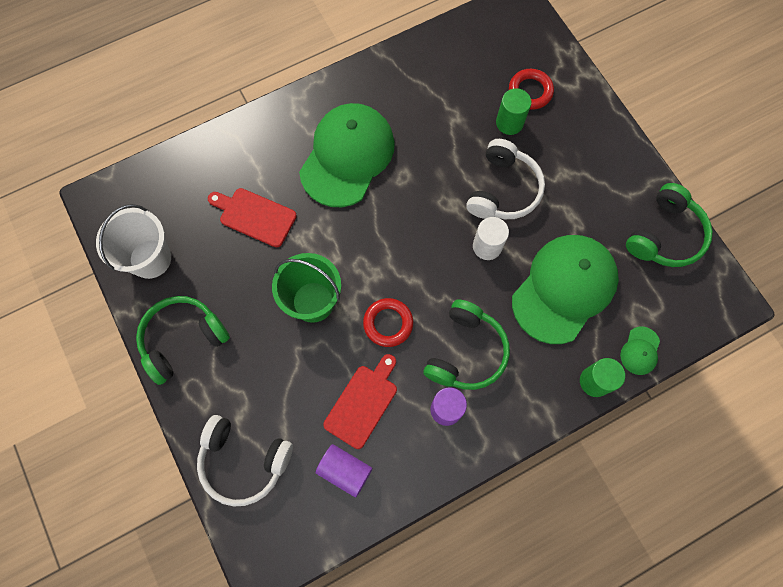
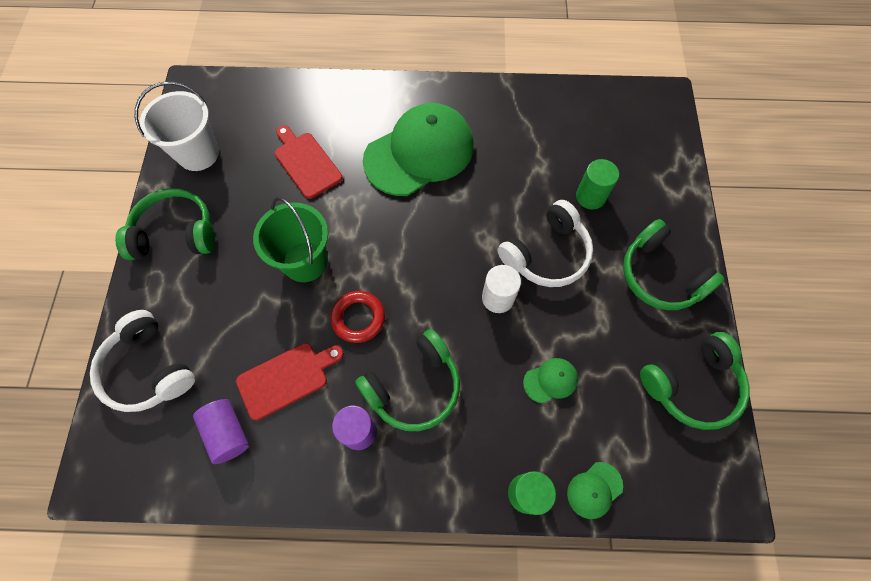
camera: 30 degrees right, 5 degrees down
red ring [509,69,554,110] -> none
green cap [512,235,619,344] -> green cap [523,358,578,403], size x0.41
none -> green headphones [623,219,724,310]

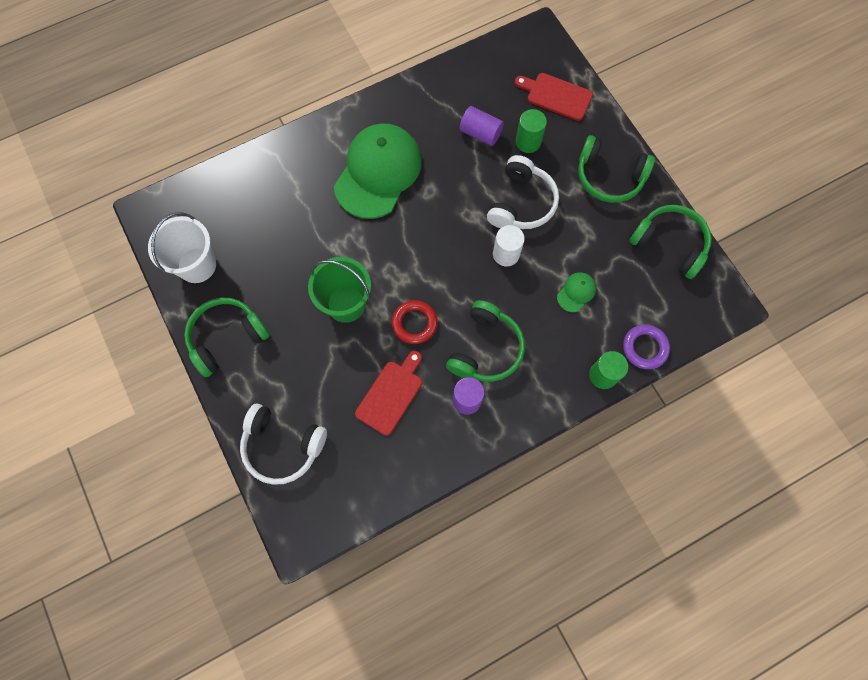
camera: 30 degrees left, 5 degrees up
purple cylinder [193,399,249,464] -> purple cylinder moved to [459,106,504,146]
red cutting board [274,125,343,199] -> red cutting board moved to [515,73,593,121]
green cap [567,462,623,519] -> purple ring [623,325,670,369]
green headphones [640,332,750,430] -> green headphones turned 90 degrees counterclockwise [630,205,712,279]

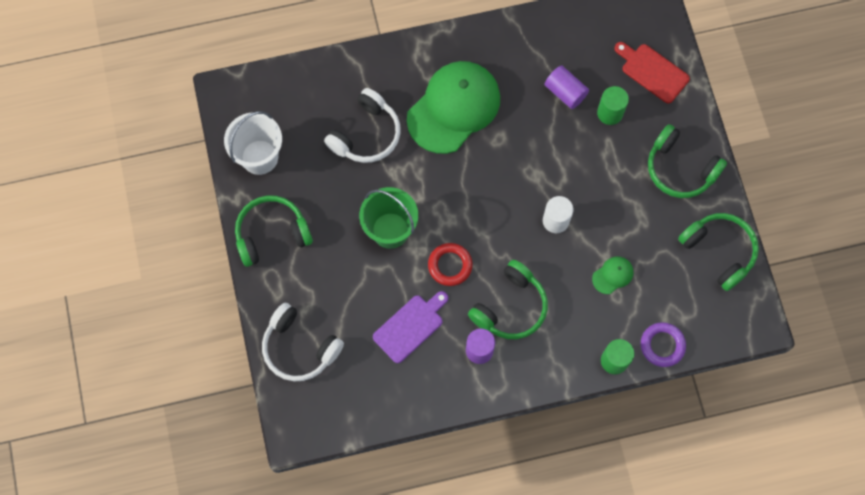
camera: 15 degrees right, 0 degrees up
red cutting board [355,351,422,436] -> purple cutting board [373,291,448,363]
white headphones [487,155,559,229] -> white headphones moved to [324,88,401,163]

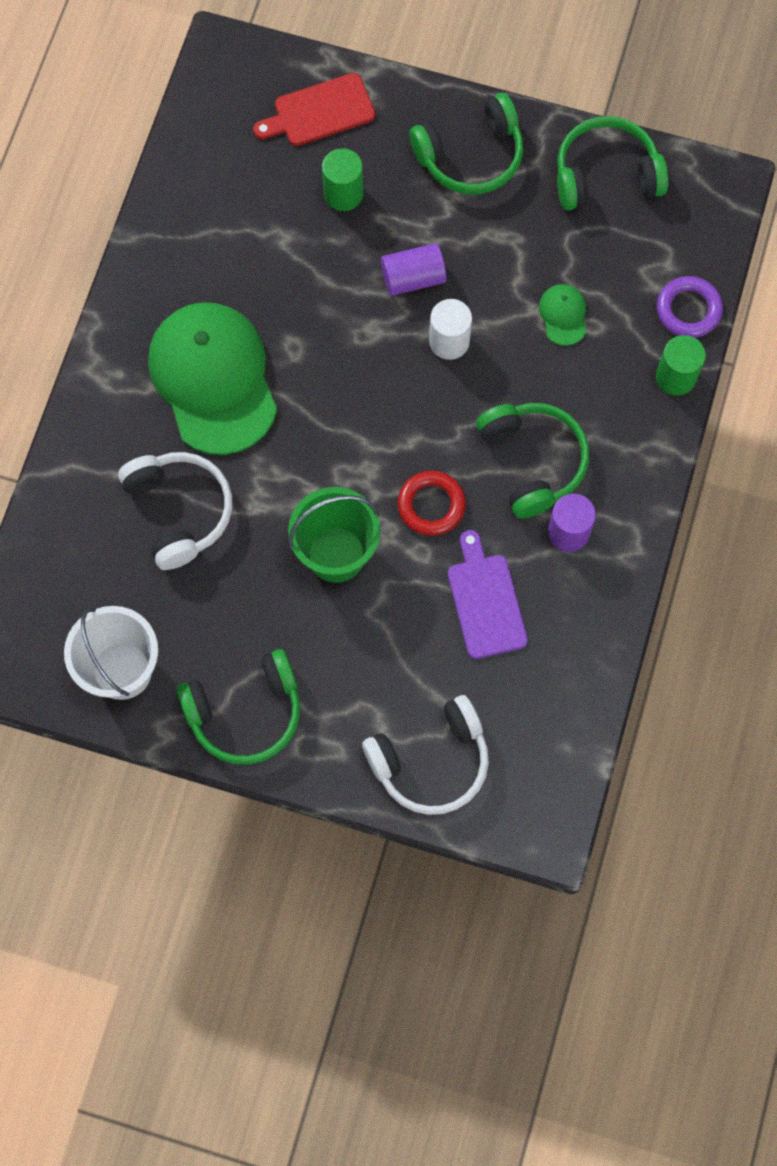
camera: 60 degrees left, 0 degrees up
green headphones [235,195,313,267] -> green headphones turned 120 degrees counterclockwise [176,649,300,765]
purple cylinder [545,65,589,109] -> purple cylinder moved to [381,243,446,296]

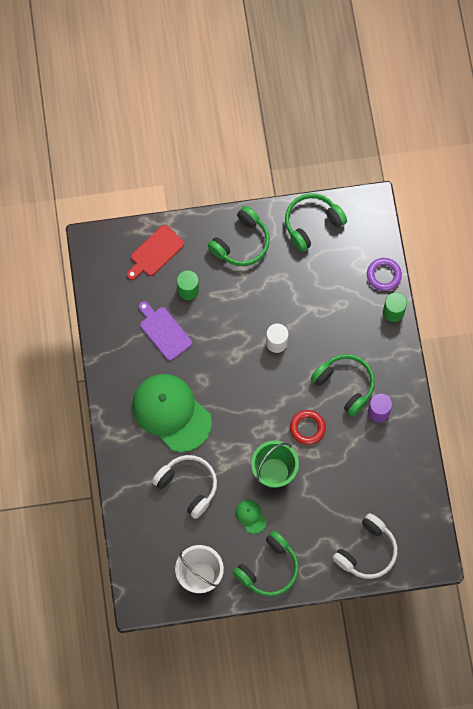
camera: 25 degrees left, 0 degrees up
purple cylinder [381,243,446,296] -> none
purple cutting board [448,530,528,659] -> purple cutting board moved to [139,301,192,361]
green cap [539,284,586,346] -> green cap moved to [235,500,266,534]

